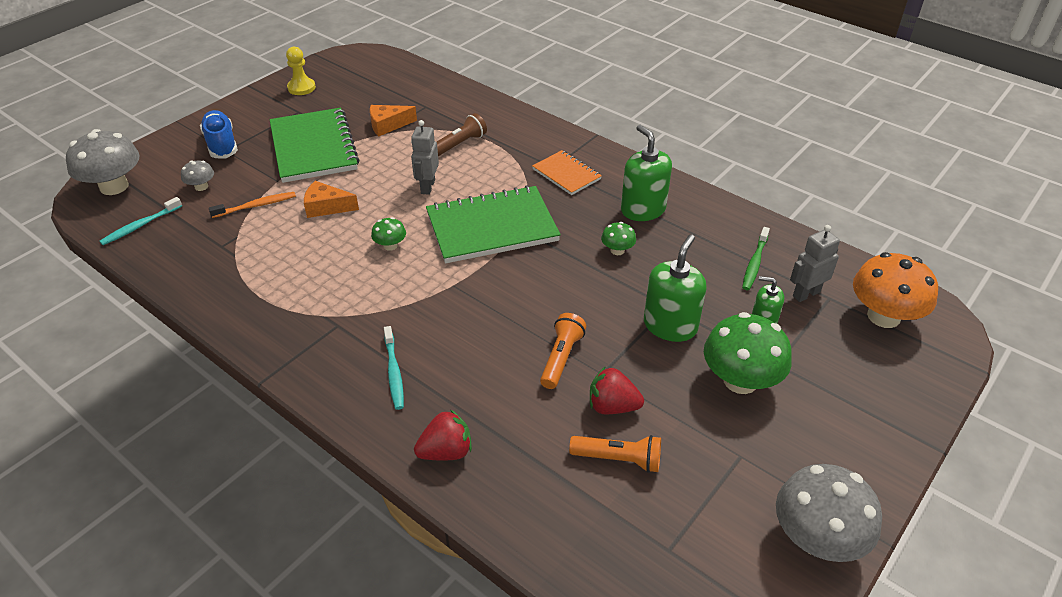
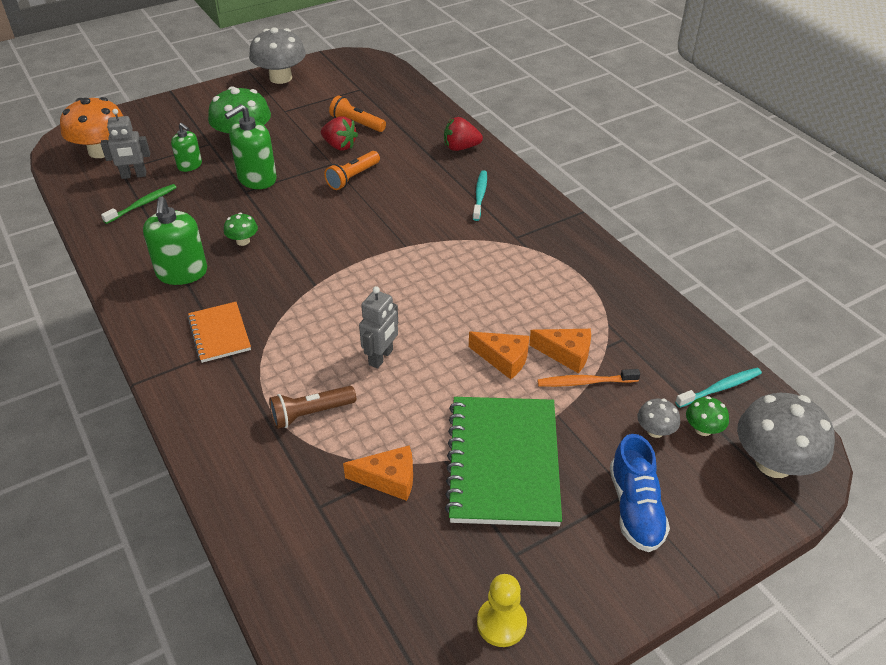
camera: 160 degrees left, 0 degrees up
green mushroom [371,217,406,251] -> green mushroom moved to [686,396,729,436]
green notebook [426,185,561,263] -> none
none -> orange cheese [529,329,591,373]

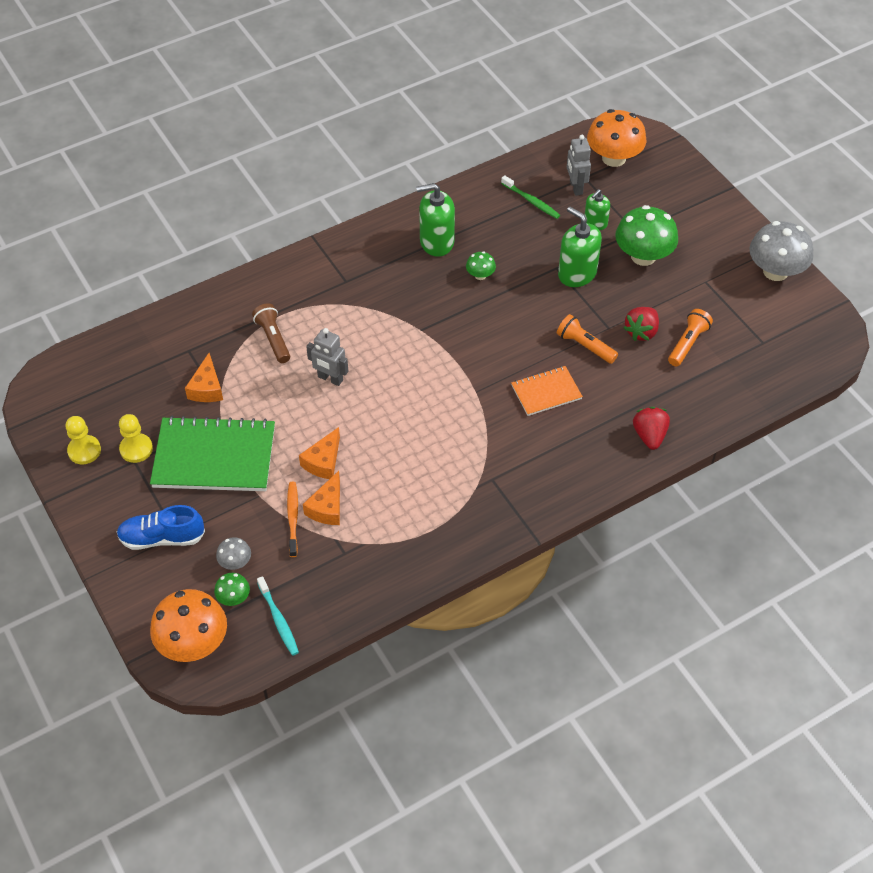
camera: 90 degrees right, 10 degrees up
orange notebook [187,302,251,363] -> orange notebook moved to [511,366,583,416]
turquoise toothbrush [473,170,487,221] -> none
grey mushroom [737,393,835,478] -> orange mushroom [150,589,227,662]
none -> yellow pawn [119,414,153,463]

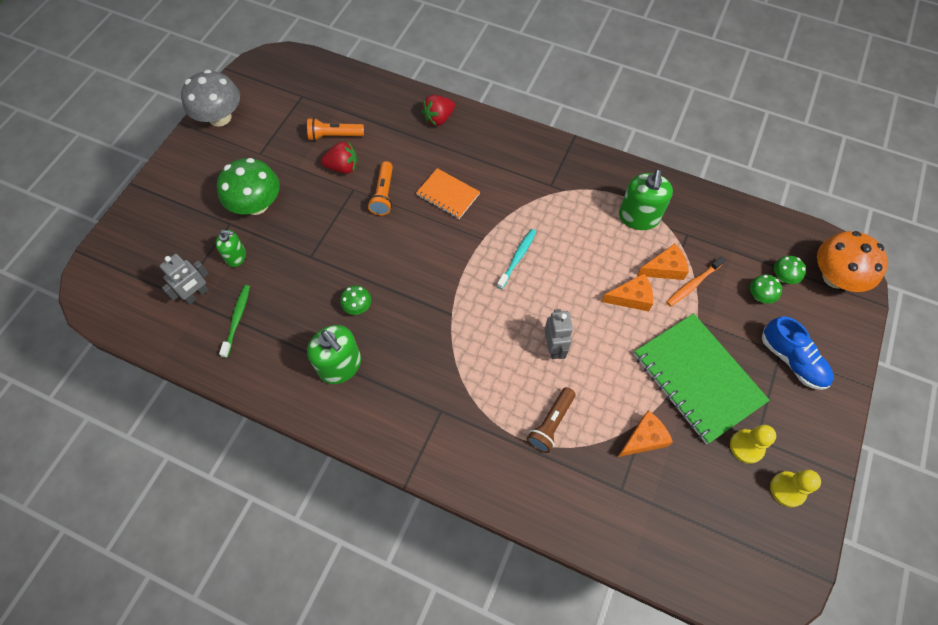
camera: 125 degrees left, 10 degrees up
grey mushroom [216,537,251,570] -> green mushroom [750,275,782,304]
turquoise toothbrush [257,576,299,656] -> turquoise toothbrush moved to [497,229,536,289]
green soap dispenser [558,207,602,287] -> green soap dispenser moved to [619,170,673,230]
orange mushroom [587,109,647,167] -> none

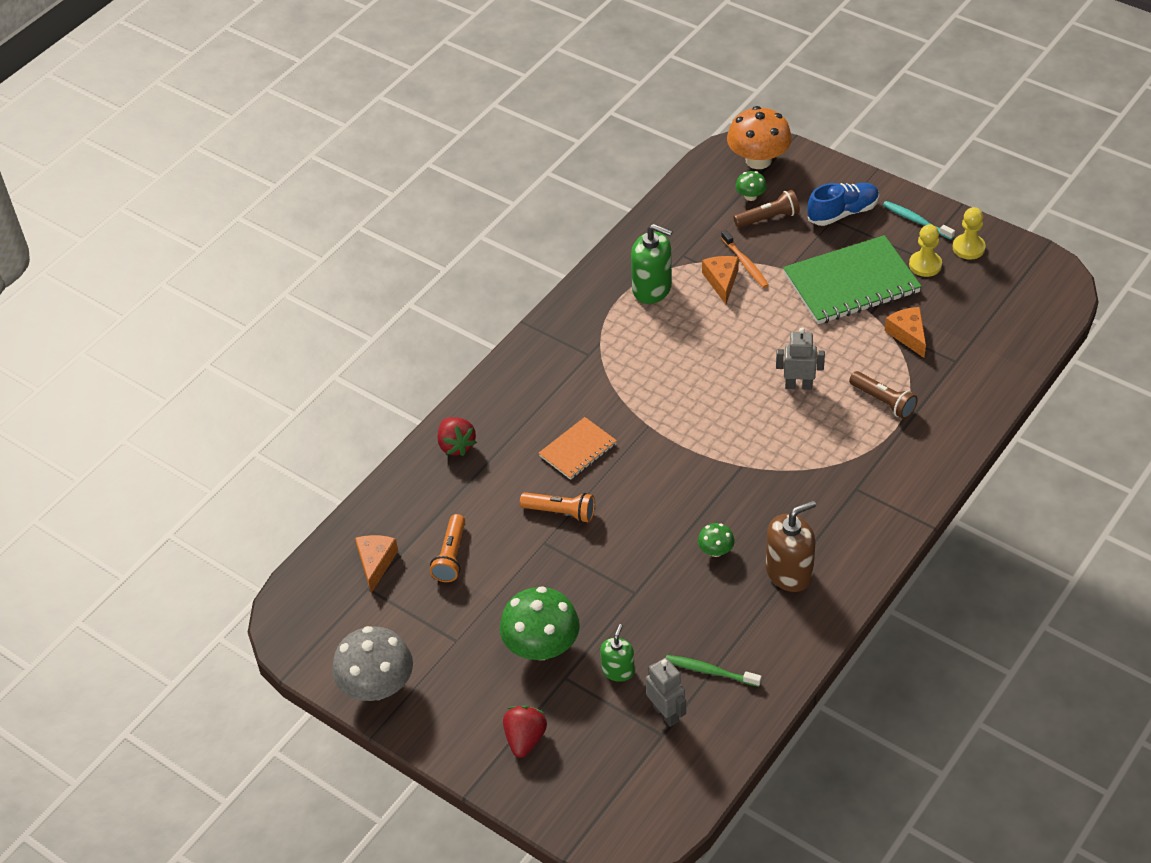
camera: 75 degrees left, 15 degrees down
green soap dispenser [307,325,361,384] -> brown soap dispenser [766,501,816,592]
red strawberry [321,142,358,174] -> red strawberry moved to [503,705,547,758]
turquoise toothbrush [497,229,536,289] -> turquoise toothbrush moved to [883,201,955,240]
orange cheese [602,274,653,312] -> orange cheese moved to [355,535,398,593]
green mushroom [750,275,782,304] -> brown flashlight [733,190,800,228]

